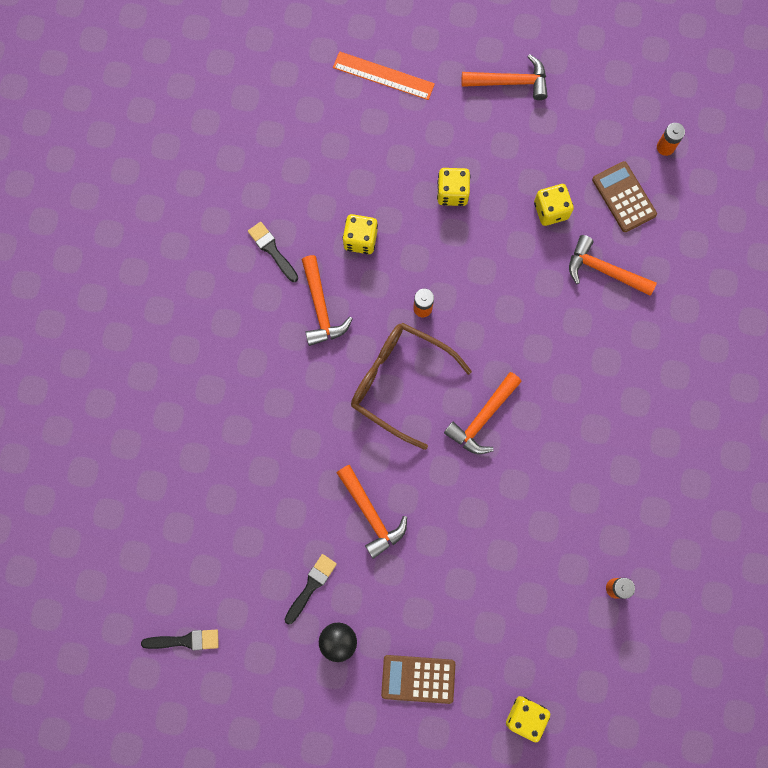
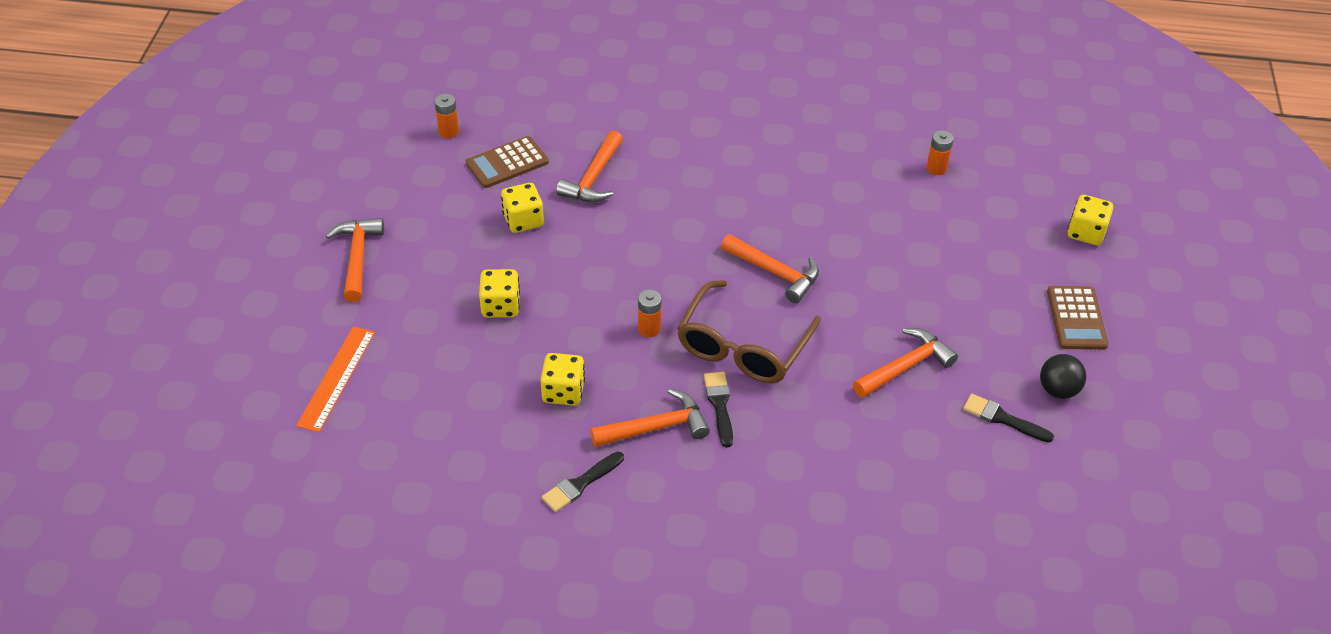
camera: 95 degrees left, 30 degrees down
black brush [141,630,219,650] -> black brush moved to [704,372,733,448]

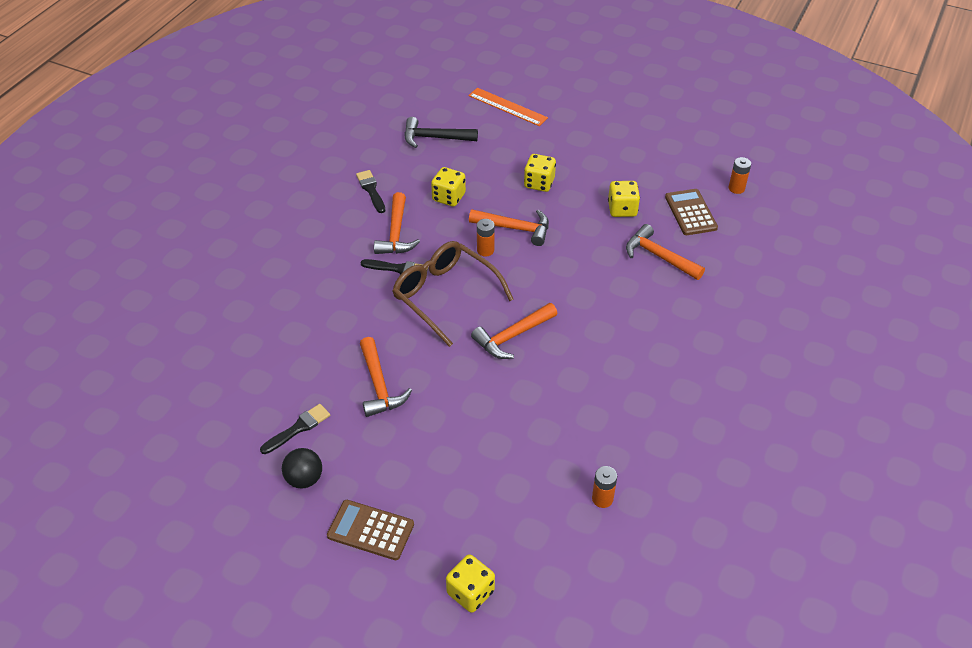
camera: 110 degrees right, 0 degrees up
orange hammer [326,218,384,302] -> orange hammer moved to [469,209,549,246]
none -> black hammer [404,117,478,148]

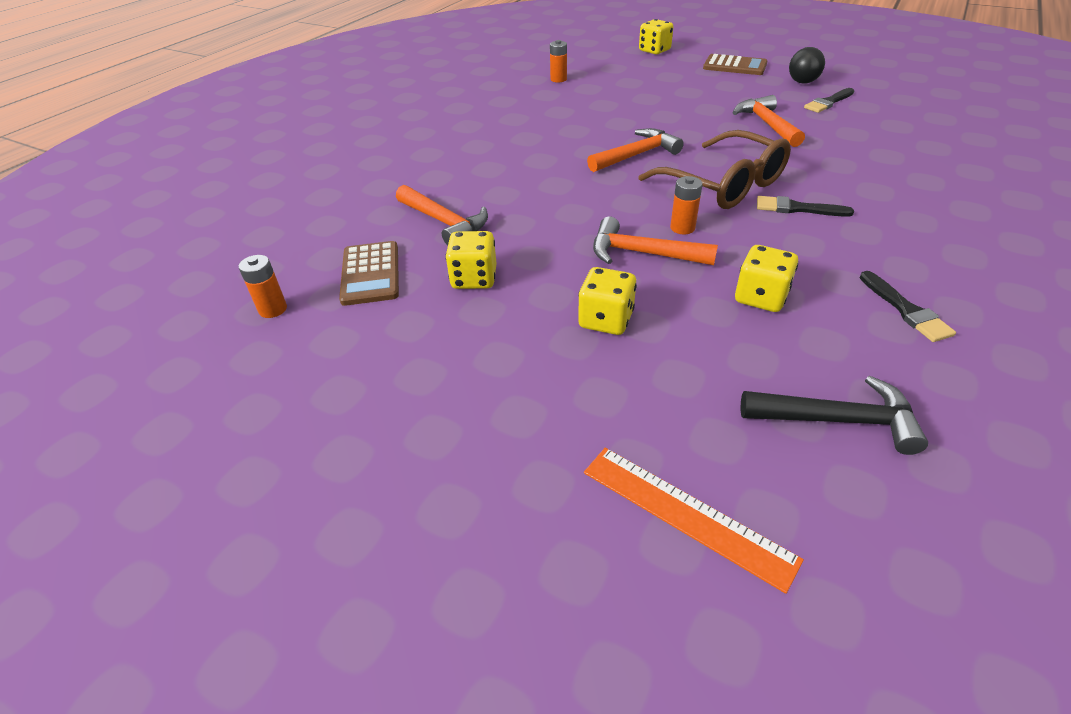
camera: 175 degrees left, 5 degrees down
orange hammer [374,192,420,254] -> none

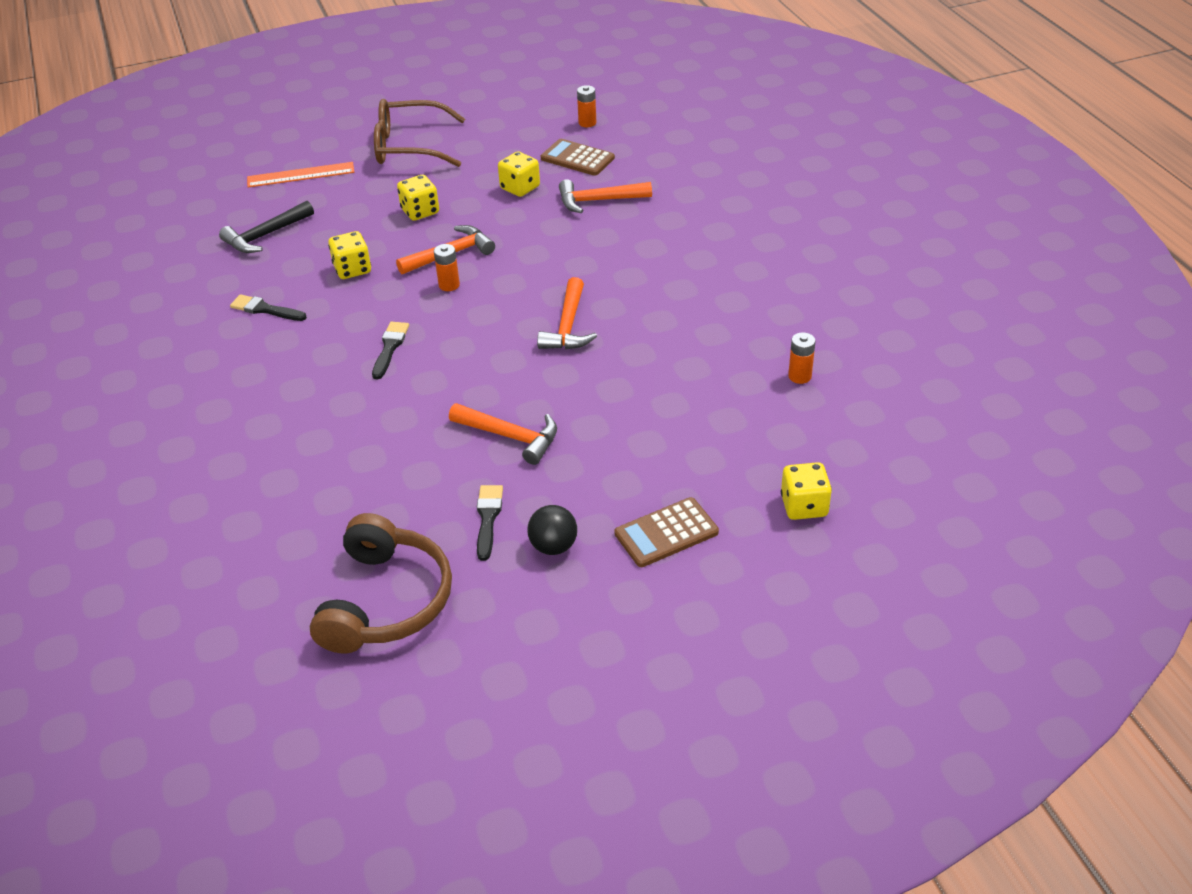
camera: 130 degrees right, 0 degrees up
brown glasses [639,130,791,209] -> brown glasses moved to [374,99,465,167]
black brush [757,196,854,217] -> black brush turned 45 degrees counterclockwise [372,322,409,379]
none -> brown headphones [309,513,452,653]

